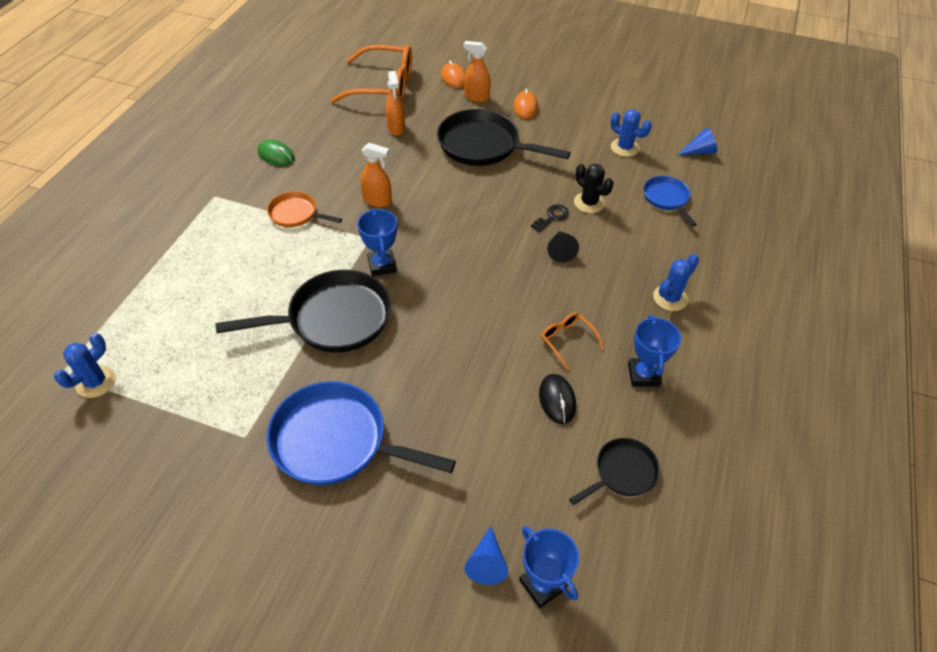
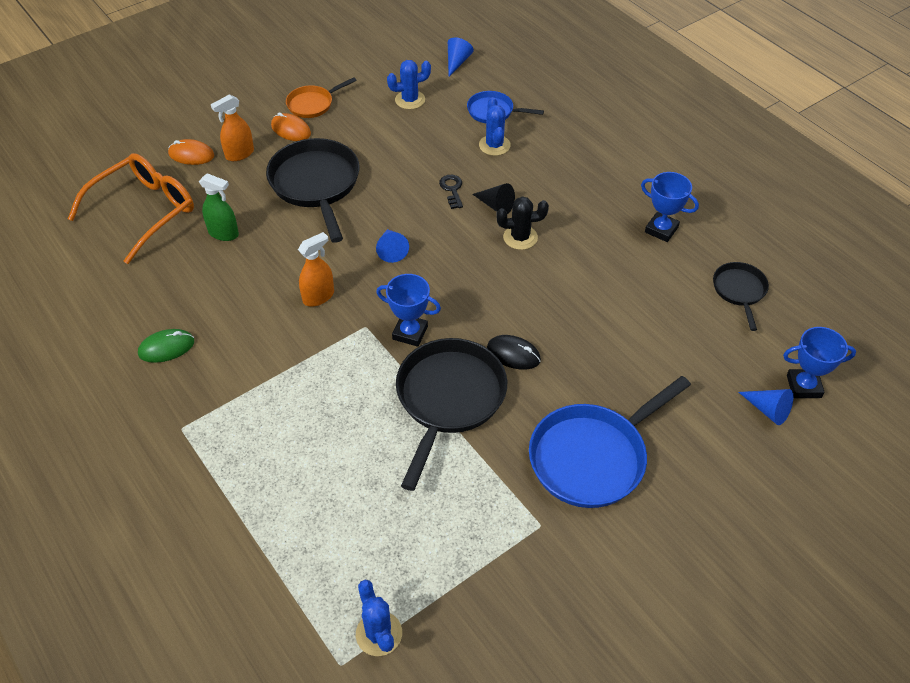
camera: 55 degrees left, 0 degrees up
orange pan [267,191,342,227] -> orange pan moved to [286,77,357,118]
orange spray bottle [386,71,405,135] -> green spray bottle [199,173,239,241]
black pan [437,109,571,166] -> black pan turned 105 degrees clockwise [266,138,359,243]
black mouse [539,374,576,424] -> black mouse moved to [487,335,541,370]
orange glasses [541,312,604,370] -> none
black cactus [574,164,614,213] -> black cactus moved to [496,196,549,250]
blue cactus [653,254,699,311] -> blue cactus moved to [479,97,511,156]
none -> blue cone [376,229,409,263]

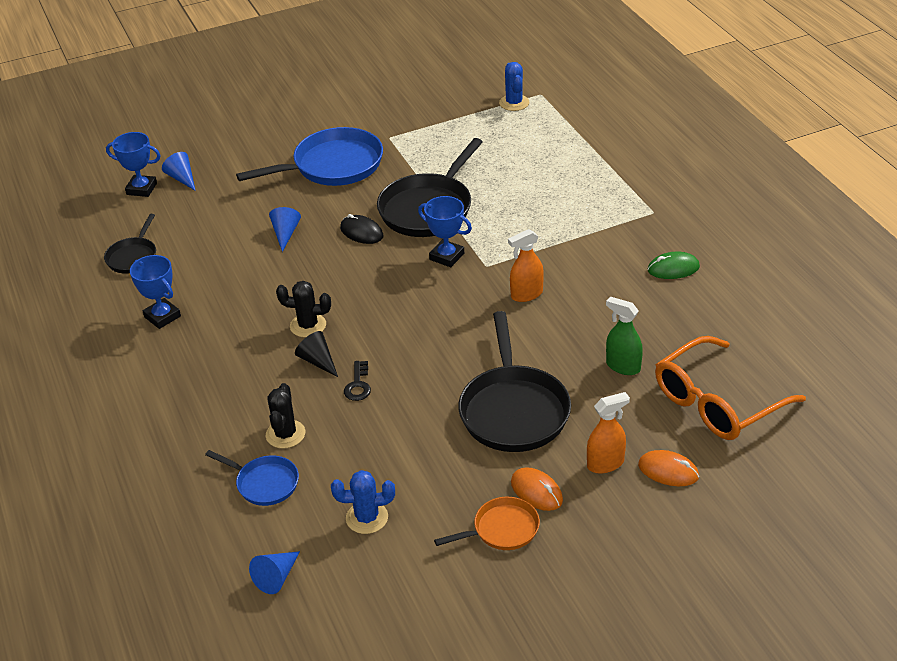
camera: 165 degrees left, 10 degrees down
blue cone [376,229,409,263] -> blue cone moved to [269,207,301,252]
blue cactus [479,97,511,156] -> black cactus [266,383,305,449]

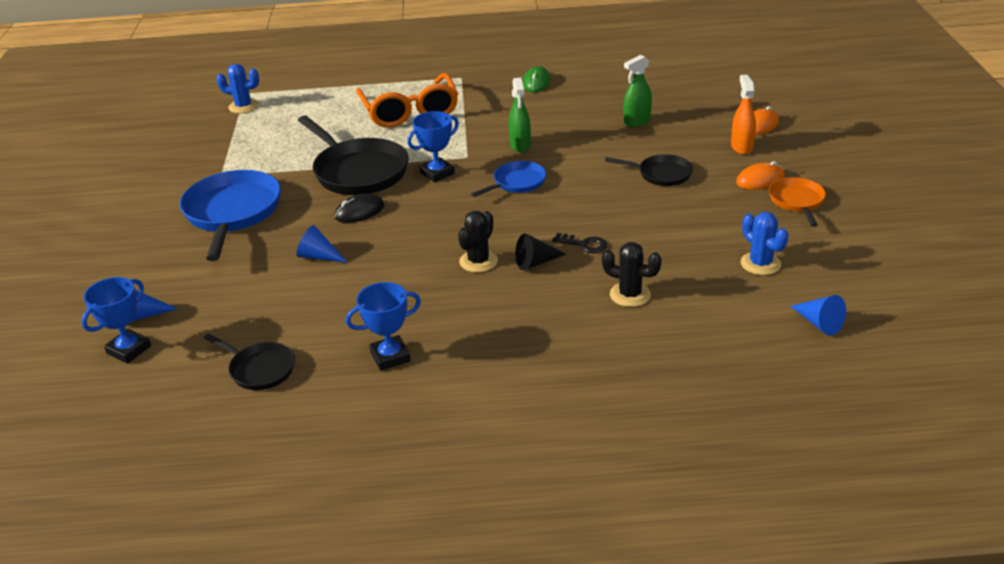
camera: 70 degrees left, 5 degrees down
blue pan [205,450,299,506] -> blue pan moved to [471,161,546,197]
blue cactus [331,470,395,534] -> blue cactus turned 45 degrees counterclockwise [741,212,789,275]
black pan [458,311,571,452] -> black pan [605,154,693,186], size x0.54
orange spray bottle [508,229,544,302] -> green spray bottle [509,78,531,152]
orange glasses [655,336,806,440] -> orange glasses moved to [356,73,458,128]

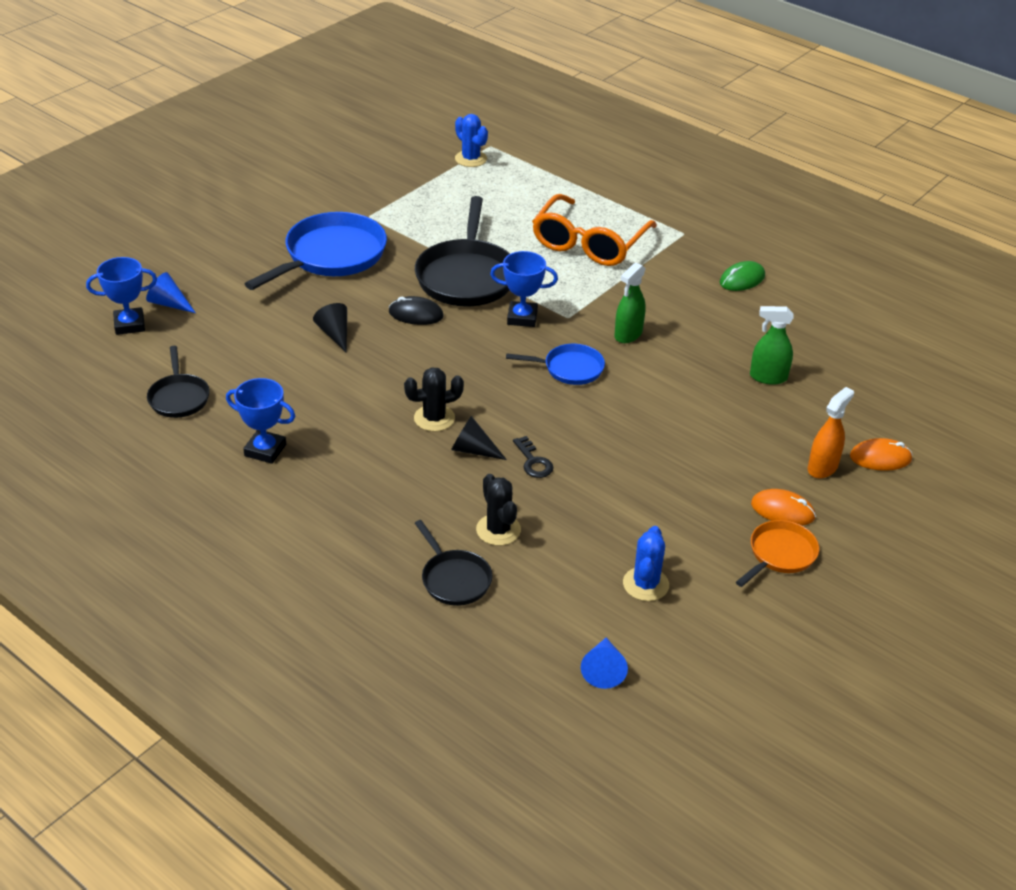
camera: 40 degrees right, 5 degrees up
blue cone [296,225,348,263] -> black cone [313,303,347,353]
black pan [605,154,693,186] -> black pan moved to [415,520,493,606]

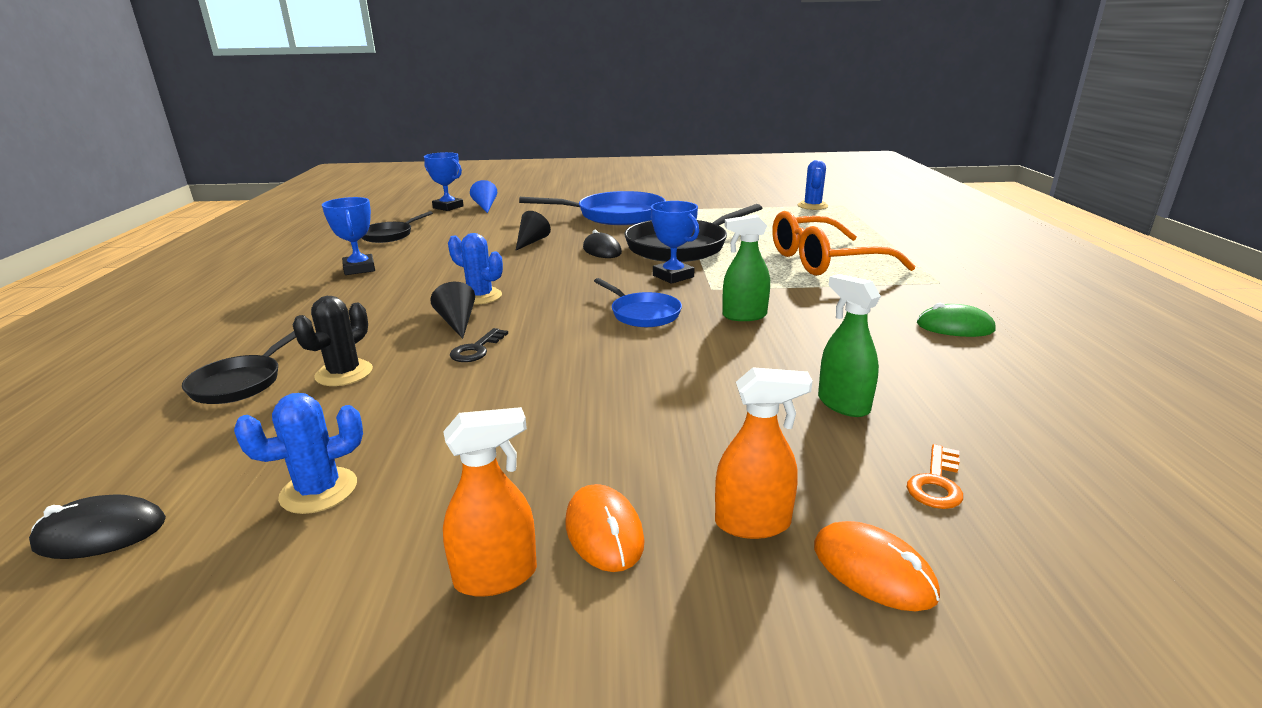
camera: 50 degrees right, 15 degrees down
black cactus [404,367,464,431] -> blue cactus [448,233,503,305]
blue cone [581,638,628,689] -> black mouse [29,494,166,559]
orange pan [736,520,819,587] -> orange spray bottle [443,407,537,597]
none -> orange key [907,444,963,509]

